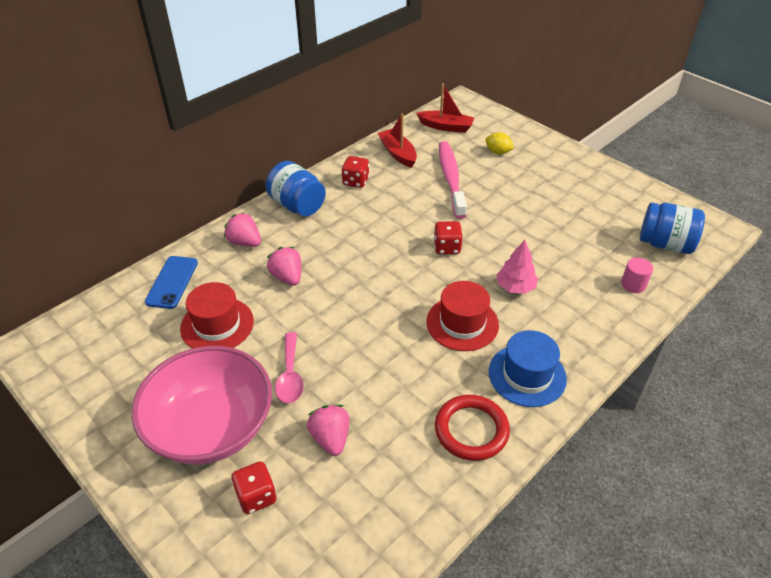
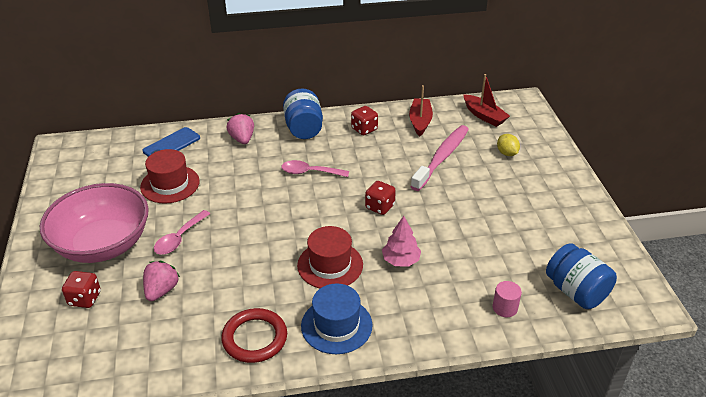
camera: 35 degrees right, 5 degrees down
pink strawberry [267,247,301,286] -> none
none -> pink spoon [281,160,349,177]

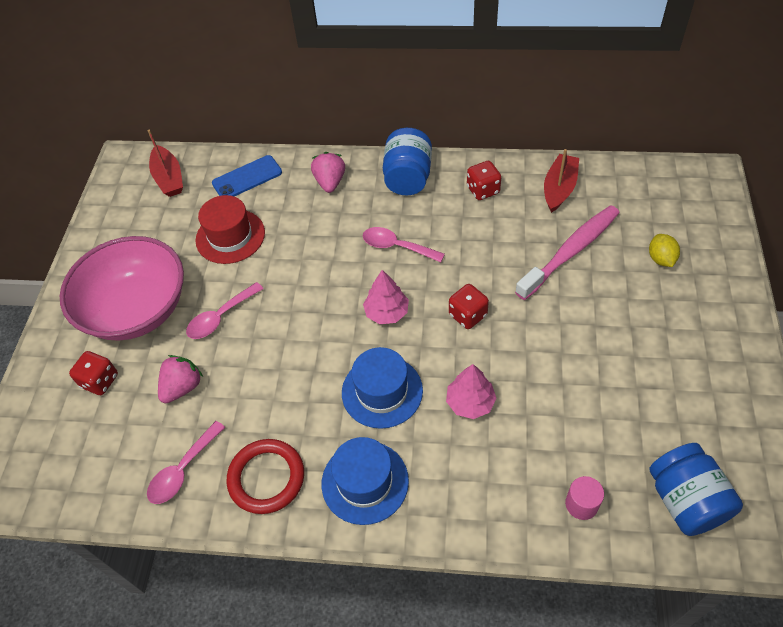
camera: 20 degrees right, 15 degrees up
red hat [297,226,363,288] -> blue hat [342,347,423,429]
red boat [463,74,510,127] -> red boat moved to [147,130,183,197]
none -> pink spoon [147,421,225,504]
none -> pink tree [363,270,409,324]

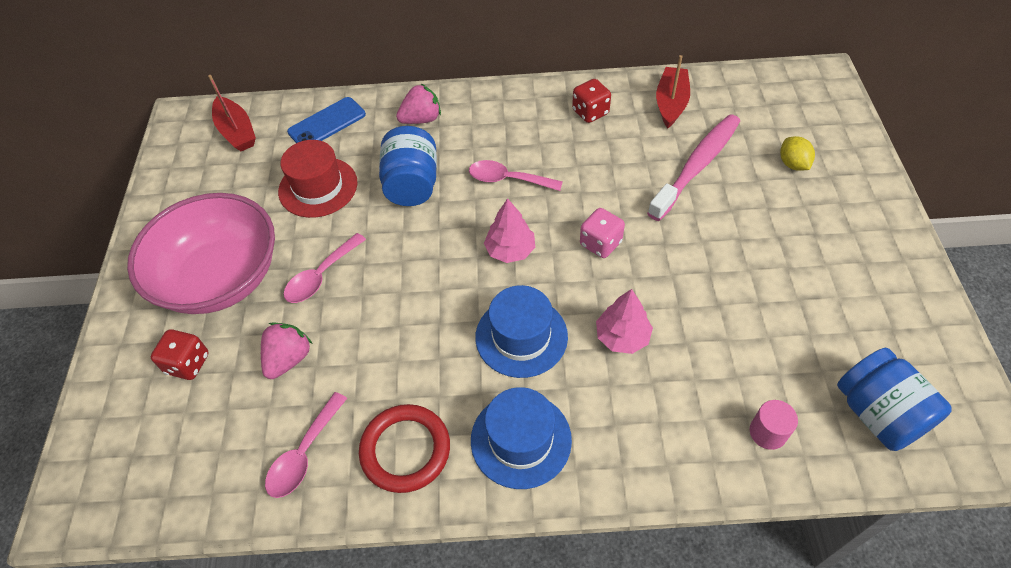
camera: 10 degrees left, 0 degrees up
pink strawberry [311,152,345,193] -> pink strawberry turned 75 degrees clockwise [396,84,441,124]
blue jar [383,128,432,195] -> blue jar moved to [379,126,437,206]
red dice [449,284,489,329] -> pink dice [580,208,625,258]

